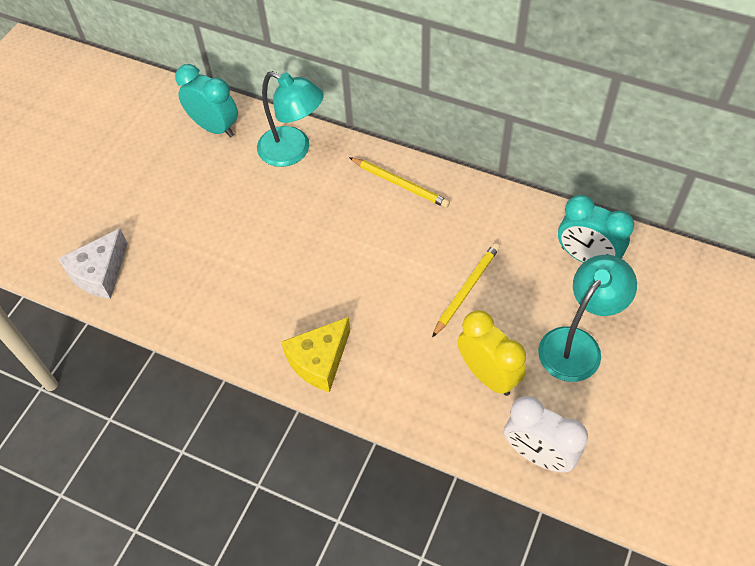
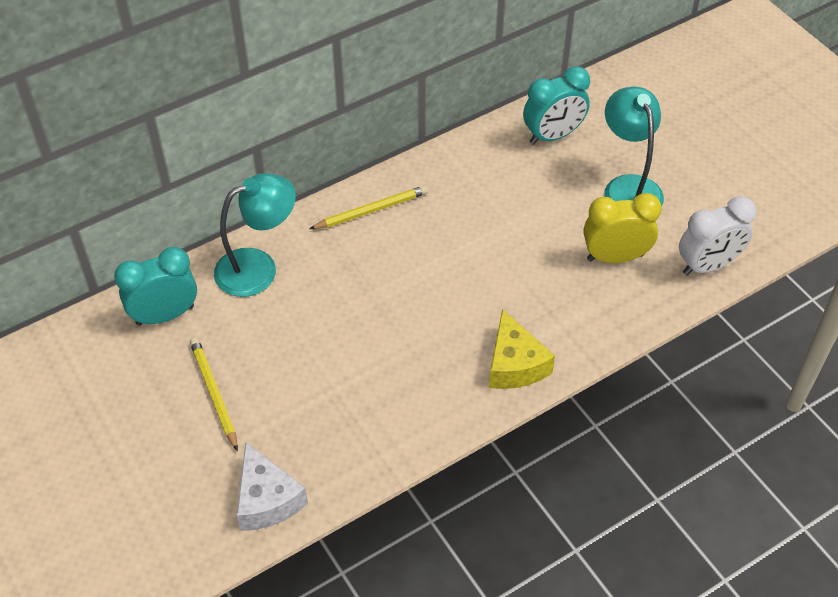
camera: 60 degrees left, 5 degrees down
yellow pencil [432,243,500,337] -> yellow pencil moved to [190,337,238,451]

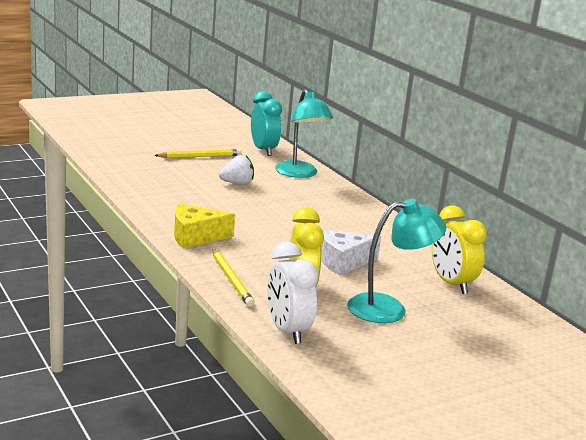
camera: 90 degrees right, 30 degrees down
white cheese [237,442,308,531] -> white cheese moved to [322,229,381,276]
yellow pencil [309,185,428,229] -> yellow pencil moved to [212,249,255,307]
turquoise clock [523,66,590,145] -> yellow clock [432,206,487,294]
none -> white strawberry [219,155,254,185]

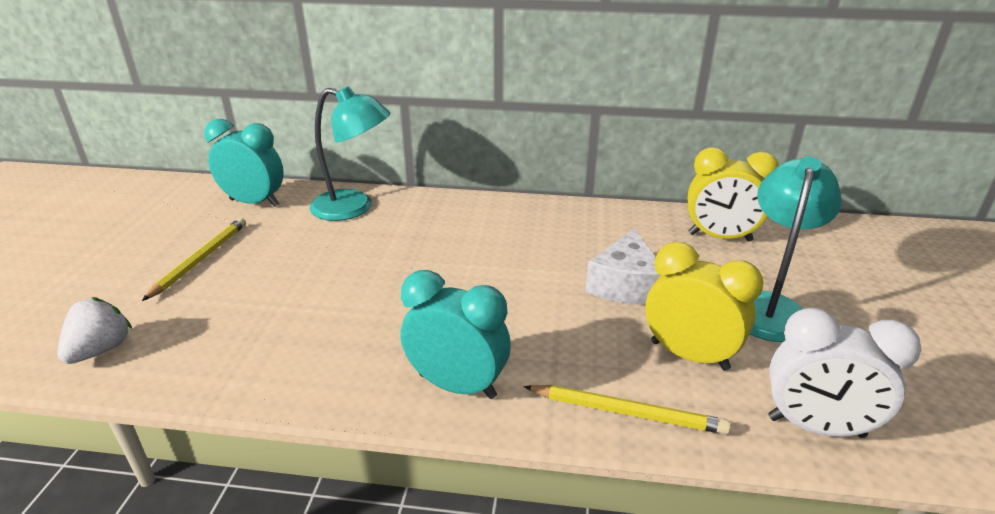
camera: 50 degrees left, 10 degrees up
yellow cheese [174,204,235,249] -> turquoise clock [401,270,511,399]
white strawberry [219,155,254,185] -> white strawberry moved to [57,297,132,364]

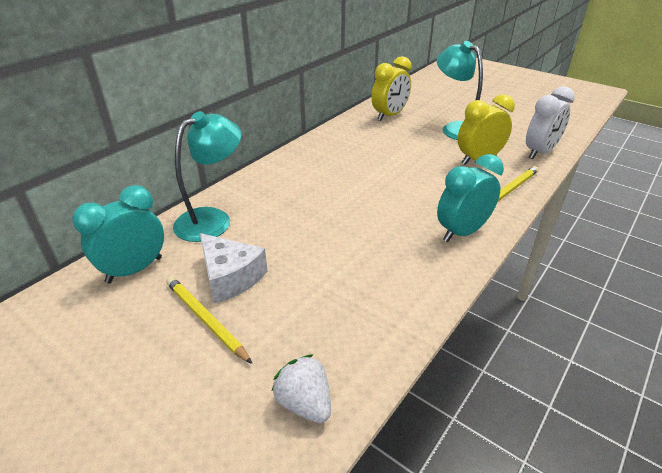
camera: 60 degrees left, 5 degrees up
white cheese [585,228,661,305] -> white cheese moved to [200,233,267,304]

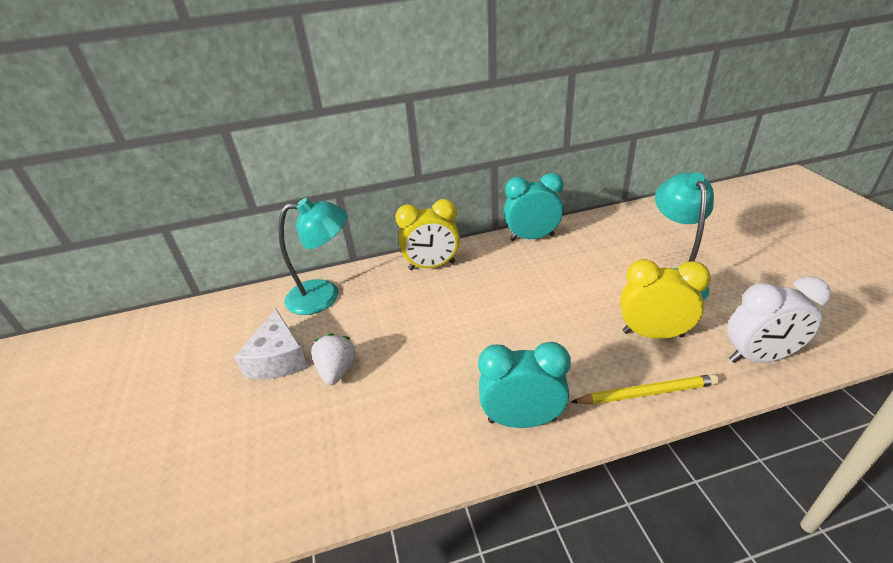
camera: 40 degrees right, 0 degrees up
turquoise clock [72,185,164,284] -> turquoise clock moved to [504,173,564,241]
yellow pencil [166,277,253,364] -> none
white strawberry [272,354,331,423] -> white strawberry moved to [311,333,355,385]
yellow clock [371,56,412,121] -> yellow clock moved to [395,199,460,270]

